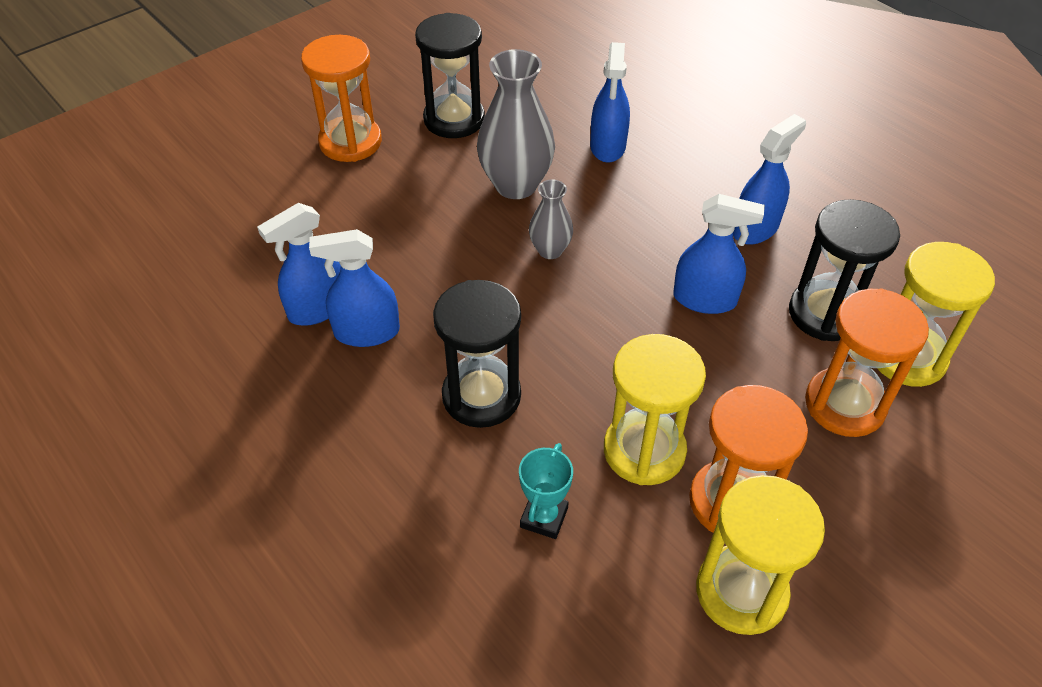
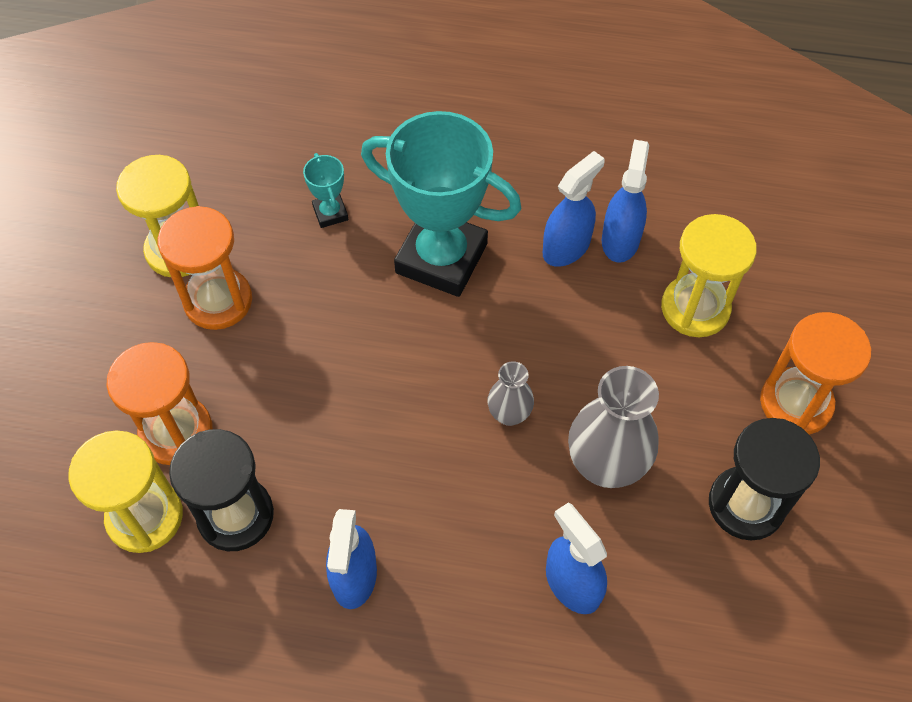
camera: 140 degrees right, 10 degrees up
black hourglass [433,280,521,428] -> turquoise trophy [361,111,521,297]
yellow hourglass [604,334,706,485] -> yellow hourglass moved to [661,214,757,337]
blue spray bottle [673,194,765,314] -> none

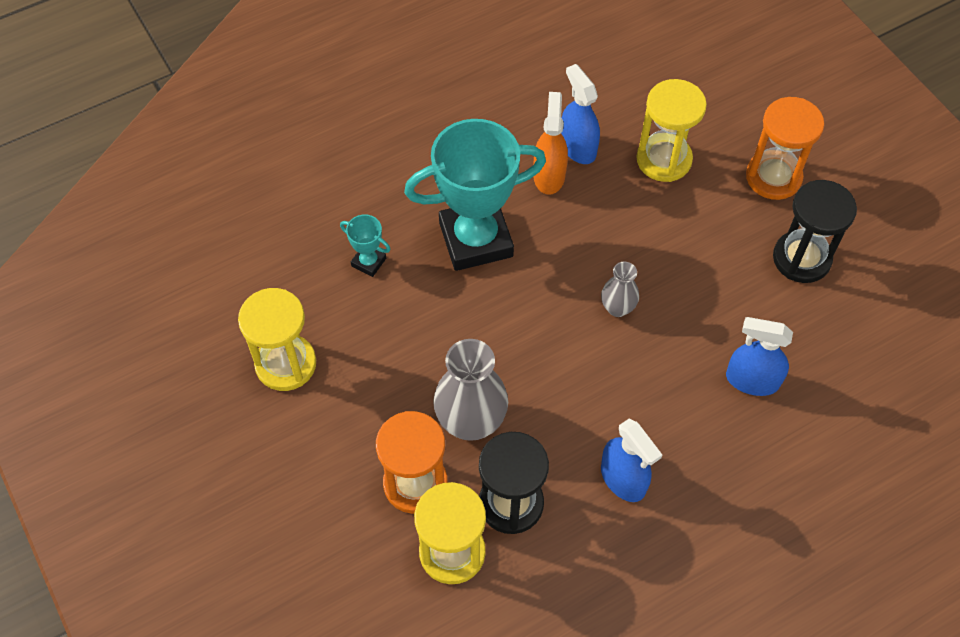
camera: 40 degrees left, 0 degrees up
orange hourglass [157,206,252,330] -> none
blue spray bottle [543,151,604,267] -> orange spray bottle [533,92,568,195]
grey vase [568,366,659,488] -> grey vase moved to [433,339,508,441]

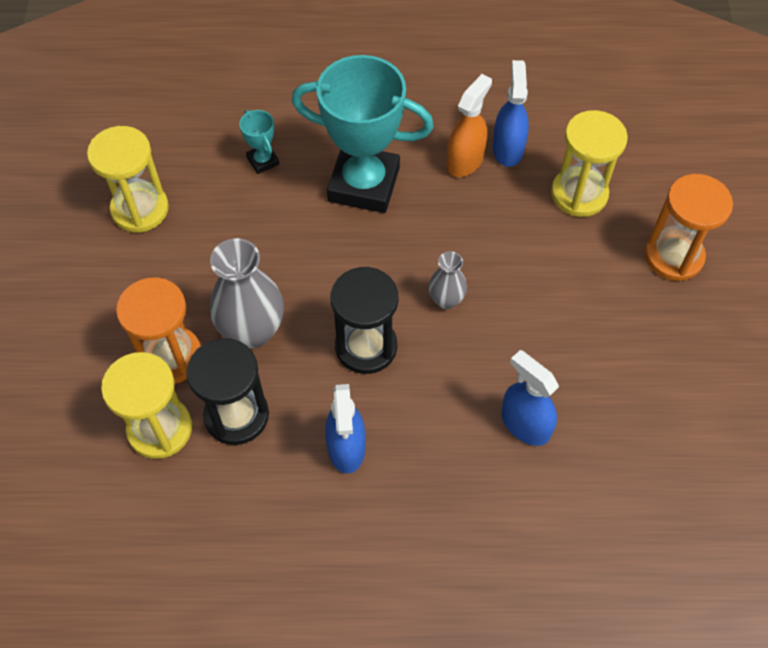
camera: 30 degrees right, 0 degrees up
black hourglass [773,180,857,283] -> black hourglass moved to [331,267,398,374]

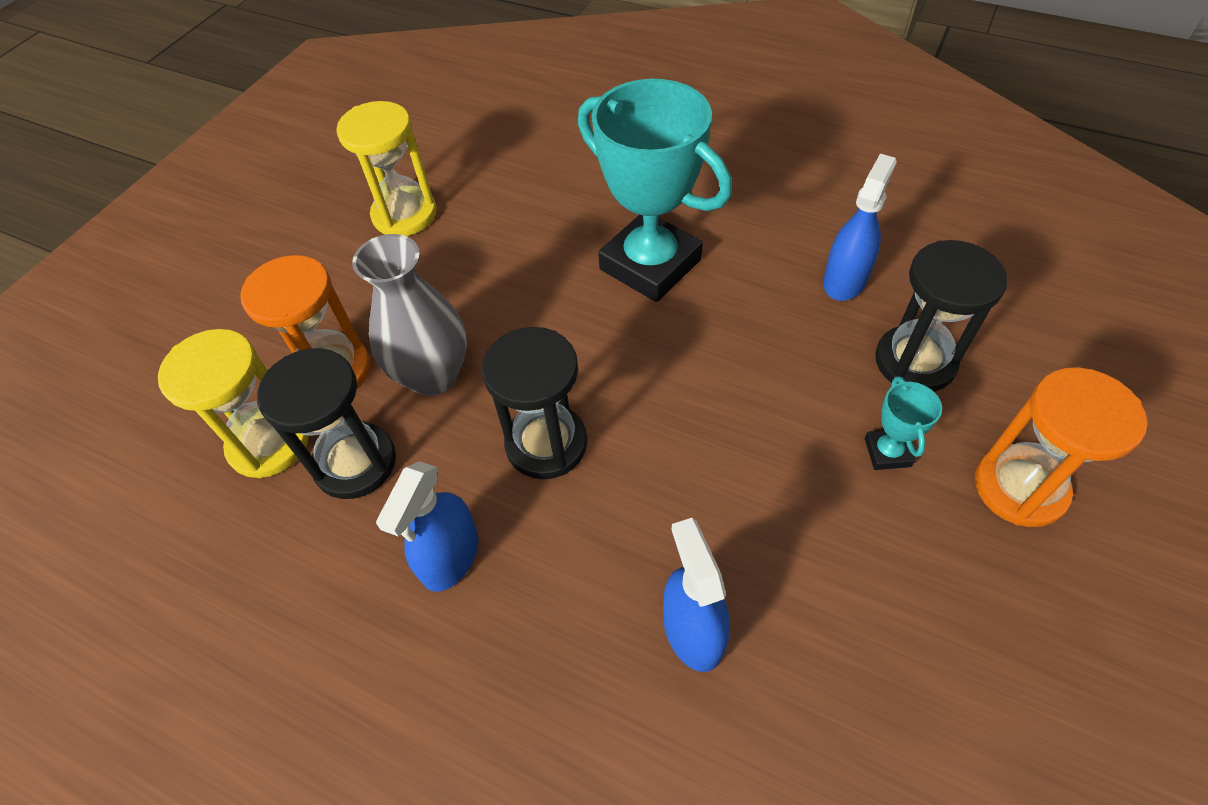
camera: 30 degrees right, 5 degrees down
turquoise trophy [239,110,279,174] -> turquoise trophy moved to [865,376,942,470]
grey vase [428,251,467,309] -> none
orange spray bottle [447,74,492,177] -> none
yellow hourglass [551,110,628,217] -> black hourglass [875,240,1008,392]

